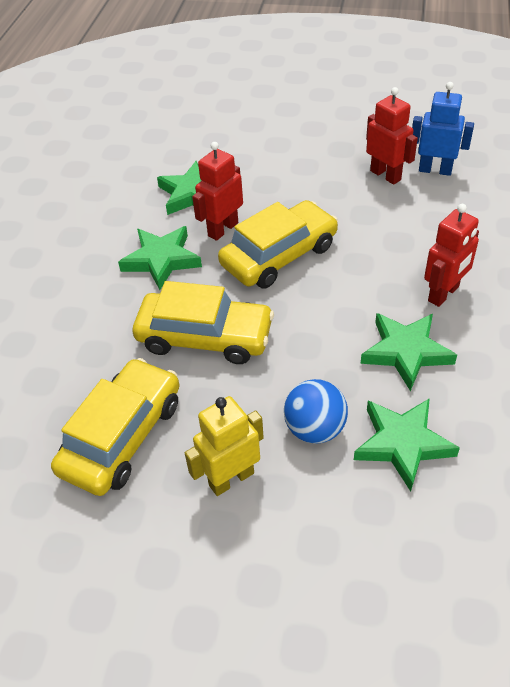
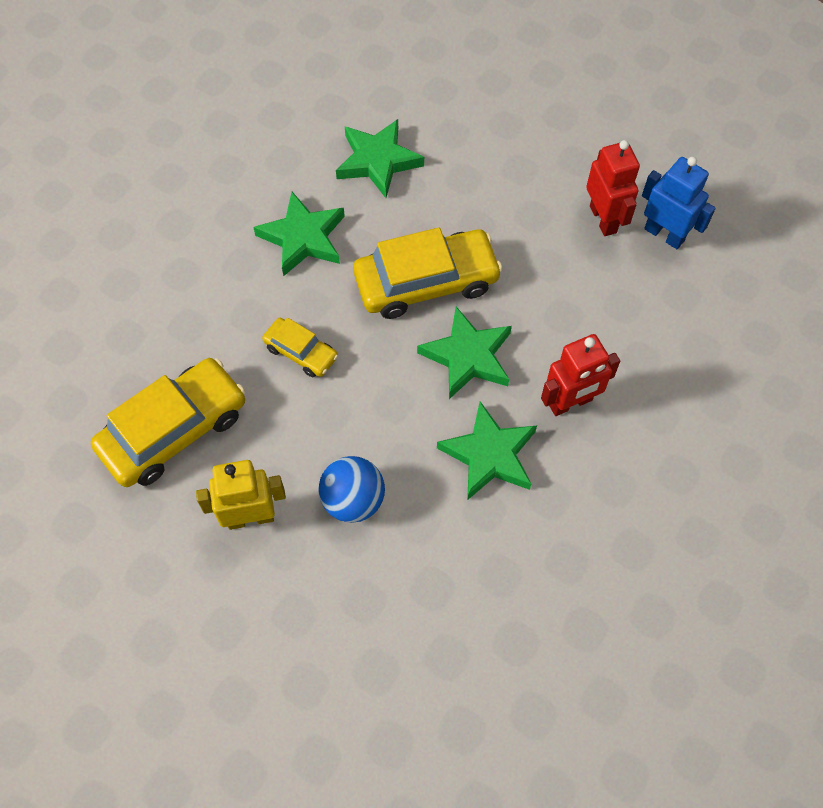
camera: 20 degrees right, 15 degrees up
yellow car [133,281,274,364] -> yellow car [262,318,338,377], size x0.52
red robot [192,142,243,241] -> none
green star [354,398,460,492] -> green star moved to [417,307,512,399]

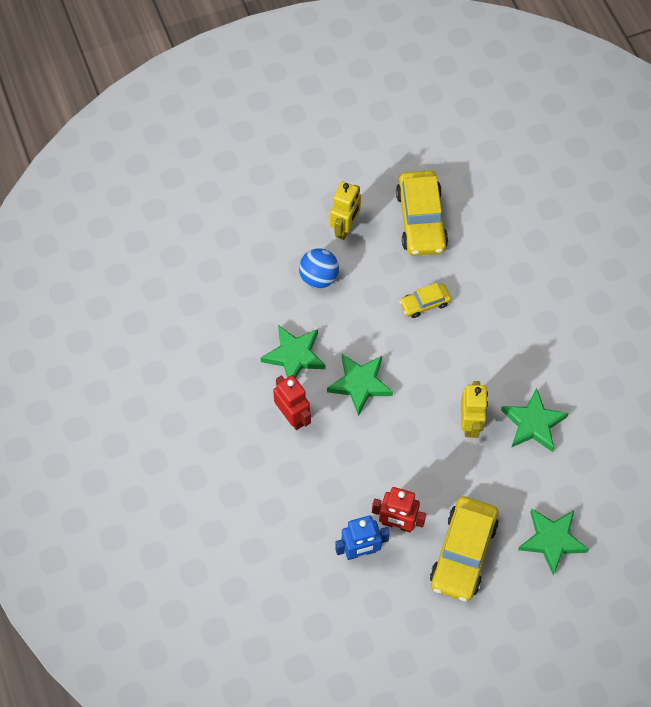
camera: 125 degrees right, 0 degrees up
green star [253,192,345,276] -> green star moved to [518,509,589,575]
yellow car [353,227,503,319] -> yellow car moved to [430,496,499,601]
red robot [541,334,620,416] -> red robot turned 135 degrees clockwise [273,375,311,430]
none -> yellow robot [461,381,488,438]

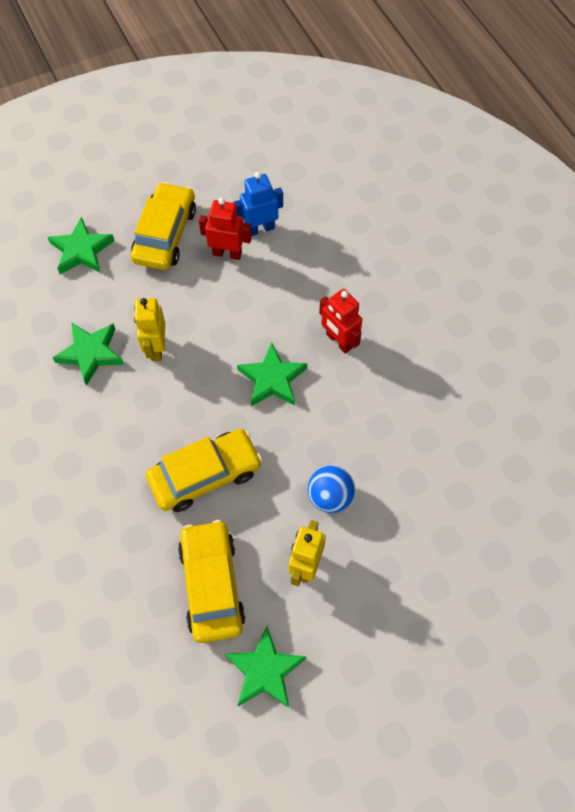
camera: 175 degrees right, 0 degrees up
green star [261,325,326,378] -> green star moved to [225,626,306,708]
yellow car [399,283,451,318] -> yellow car [146,429,262,512], size x1.92

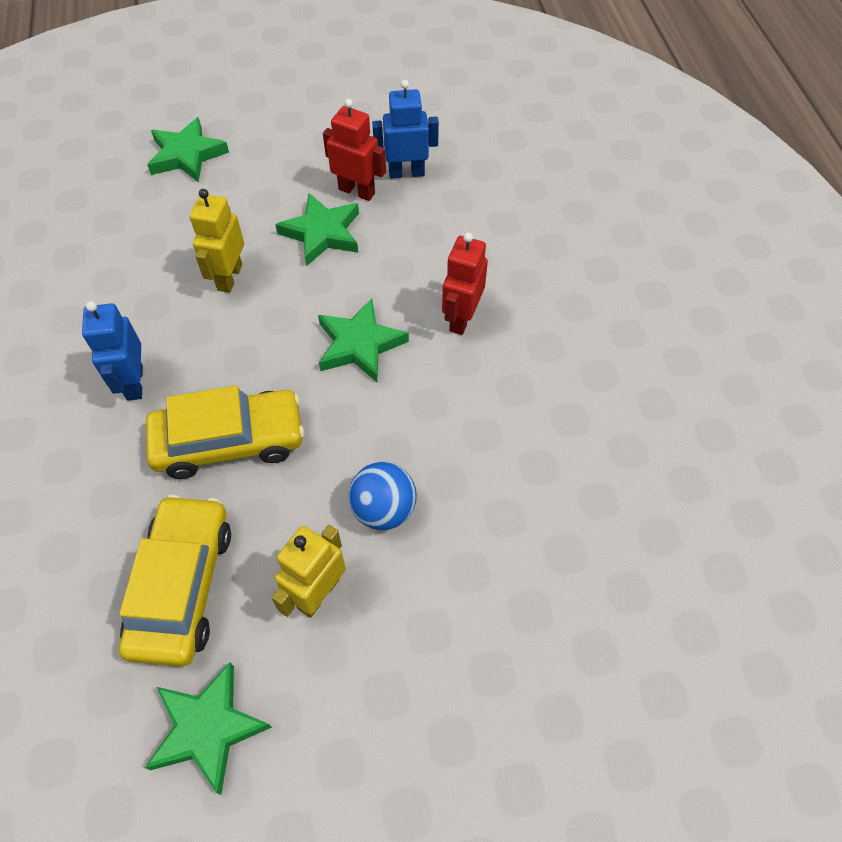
camera: 15 degrees right, 5 degrees down
green star [52,322,124,386] -> green star moved to [275,193,359,266]
yellow car [131,182,196,270] -> none
red robot [319,289,362,354] -> red robot turned 45 degrees clockwise [442,232,488,335]
none -> blue robot [82,301,143,401]

